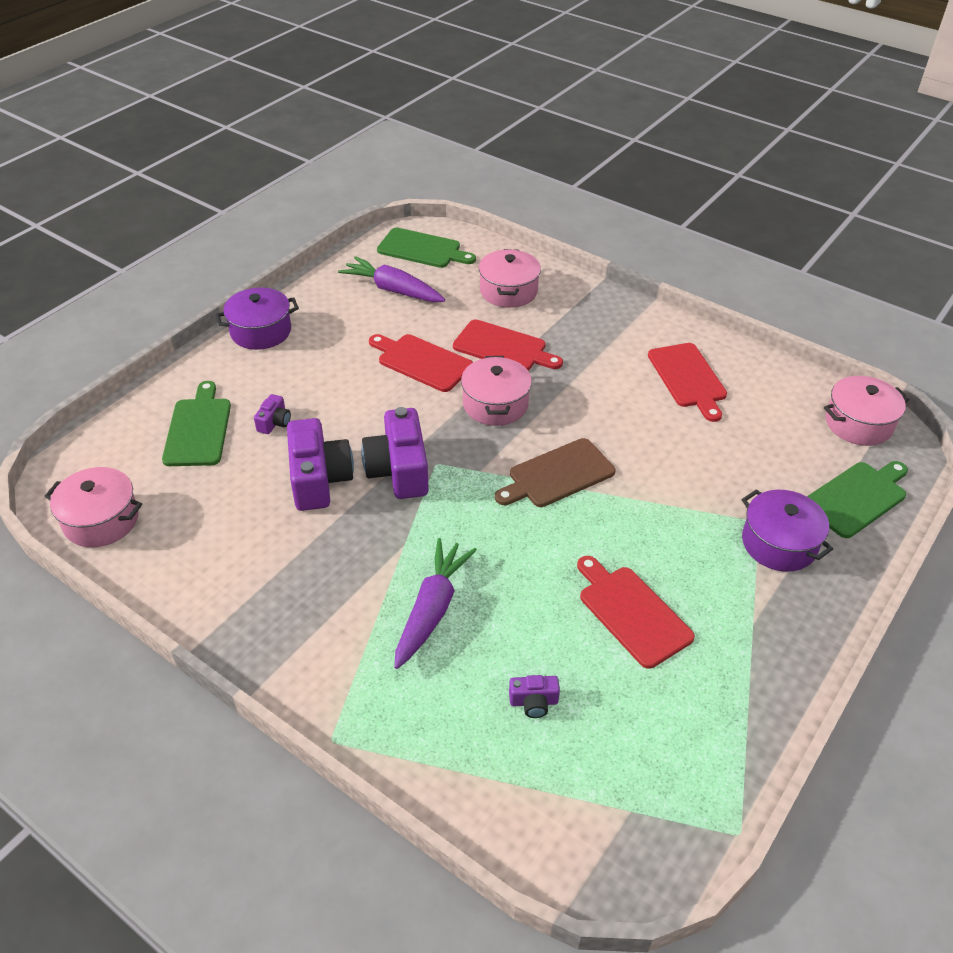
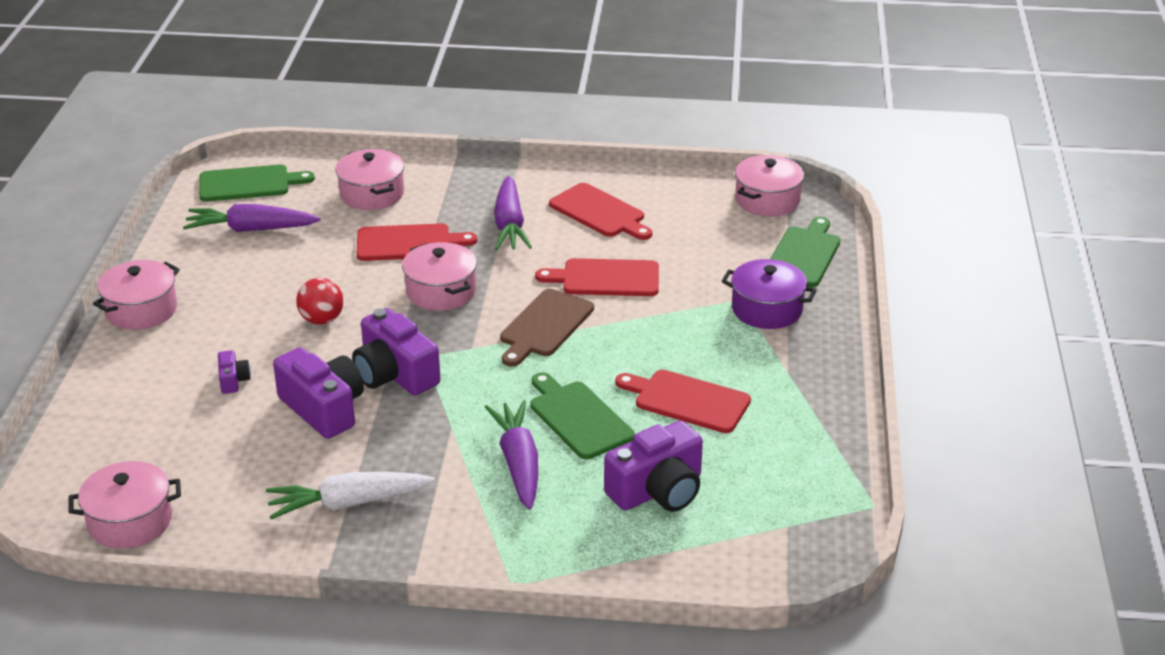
camera: 30 degrees left, 10 degrees down
green cutting board [162,381,231,466] -> green cutting board moved to [530,372,635,459]
purple pot [215,288,299,350] -> pink pot [93,260,180,330]
red cutting board [369,334,473,392] -> red cutting board moved to [535,258,659,296]
purple camera [509,675,560,718] -> purple camera [604,421,703,512], size x2.13
none -> white carrot [266,472,435,519]
none -> red ball [296,278,344,325]
none -> purple carrot [494,176,532,250]

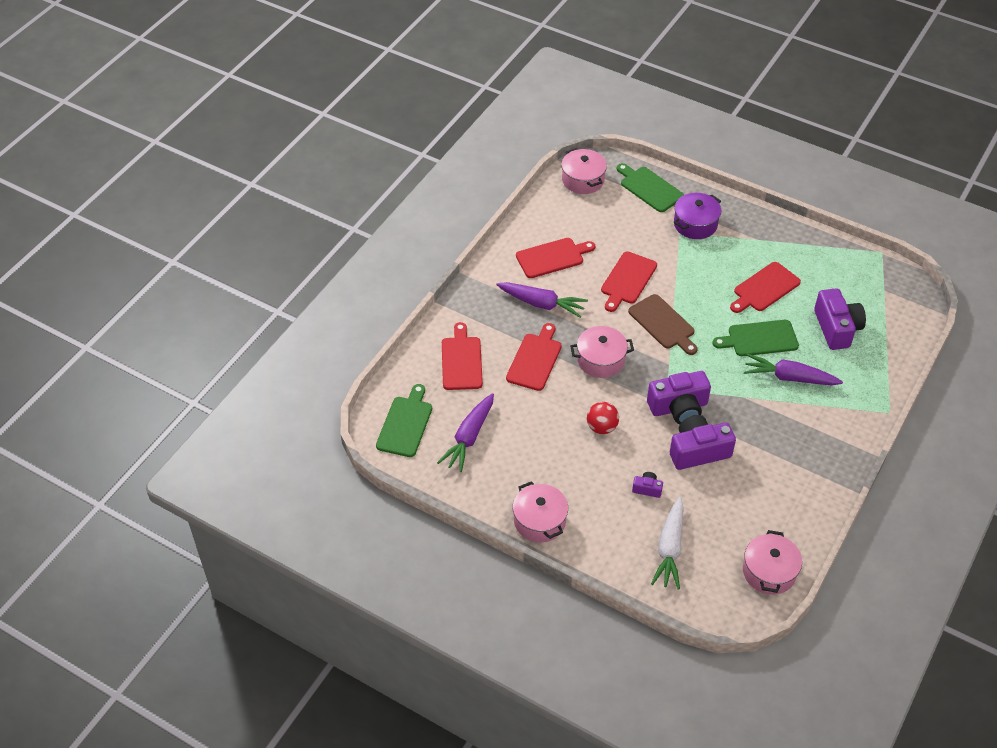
camera: 65 degrees left, 15 degrees up
white carrot [266,472,435,519] -> white carrot moved to [651,497,684,590]
pink pot [335,149,404,210] -> red cutting board [442,322,483,390]

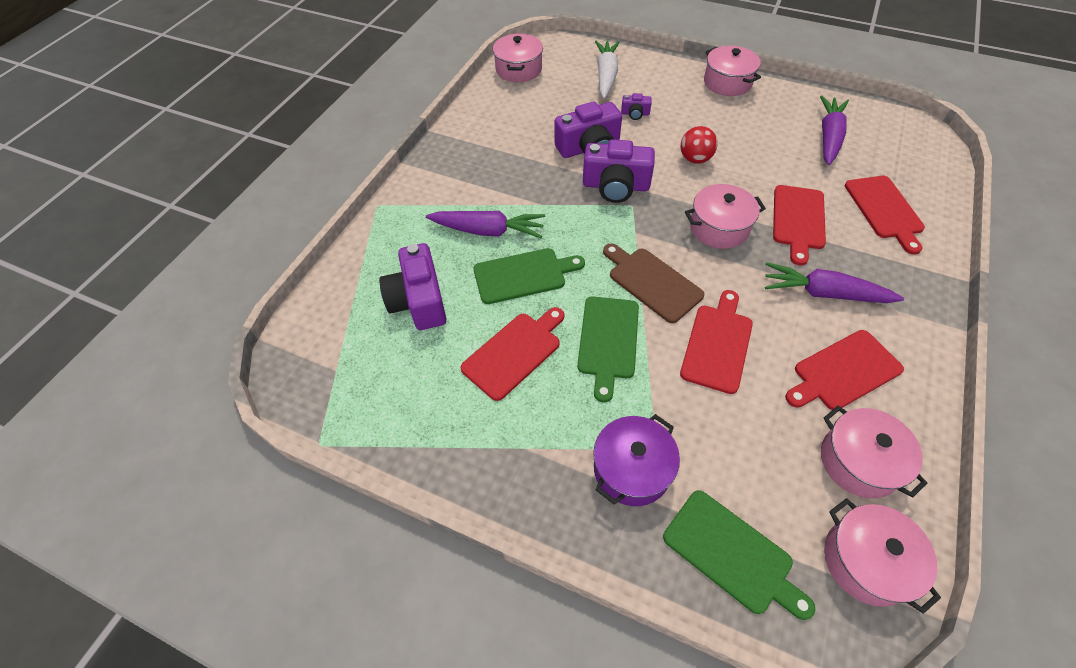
camera: 175 degrees right, 5 degrees up
green cutting board [376,384,432,457] -> green cutting board moved to [577,296,639,402]
purple camera [647,371,711,424] -> purple camera turned 150 degrees counterclockwise [583,139,655,203]
none -> pink pot [821,406,928,498]

